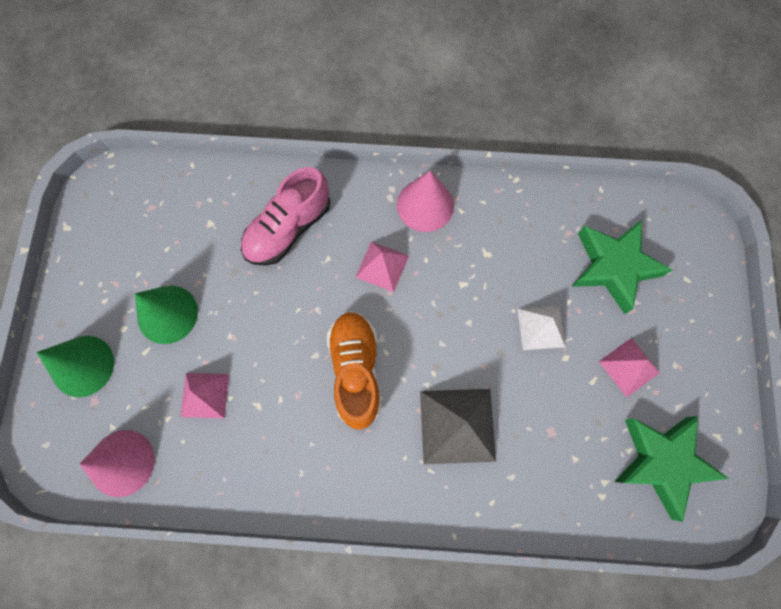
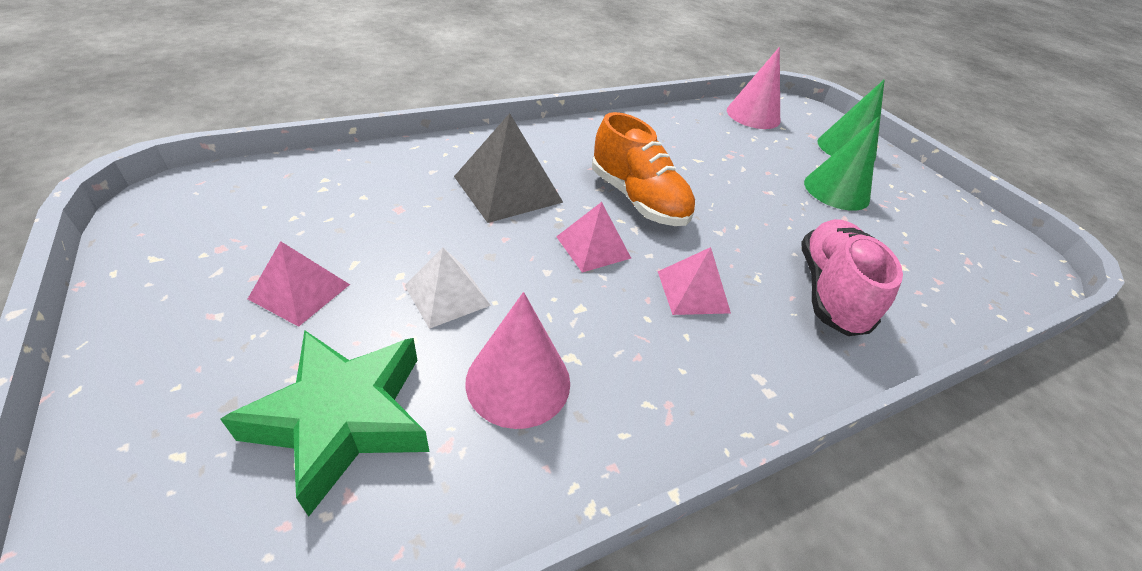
camera: 145 degrees right, 30 degrees down
pink pyramid [180,373,229,418] -> pink pyramid moved to [556,202,631,272]
pink cone [397,171,454,232] -> pink cone moved to [465,292,570,429]
green star [615,416,729,522] -> none

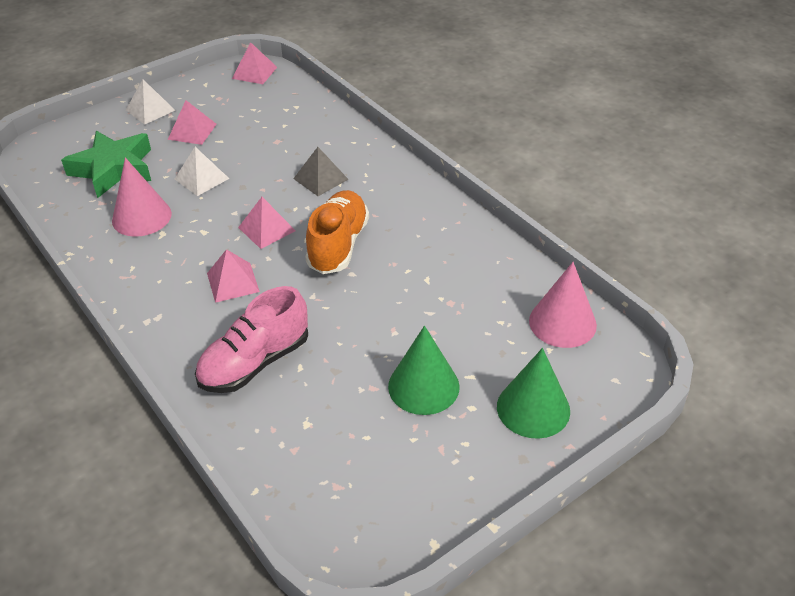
camera: 85 degrees right, 0 degrees up
grey pyramid [454,113,563,223] -> grey pyramid [293,147,349,196], size x0.62
orange shoe [592,112,695,226] -> orange shoe turned 150 degrees clockwise [305,190,369,274]
pink shoe [801,219,903,336] -> pink shoe turned 135 degrees clockwise [195,286,308,393]
none -> white pyramid [126,79,176,125]
none -> pink pyramid [232,42,277,84]

